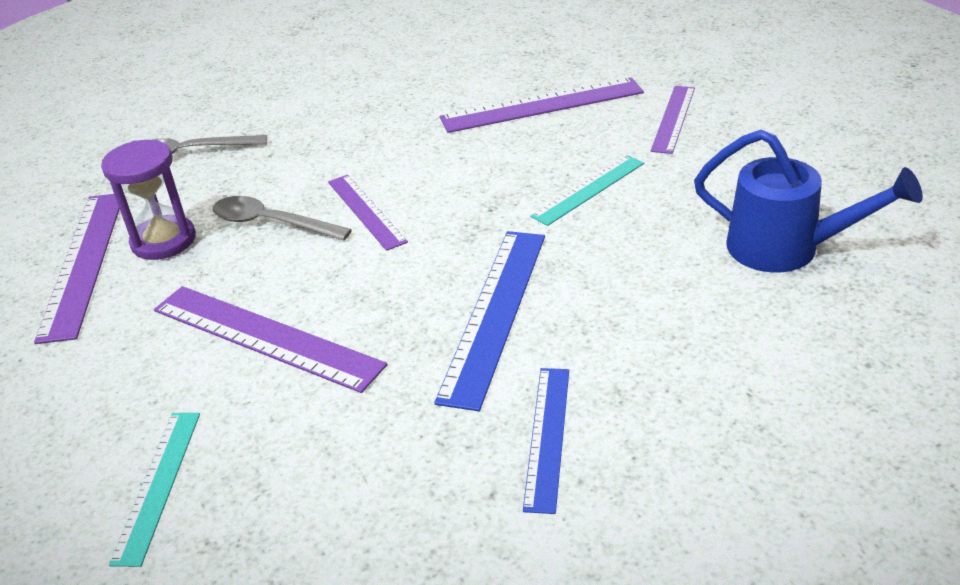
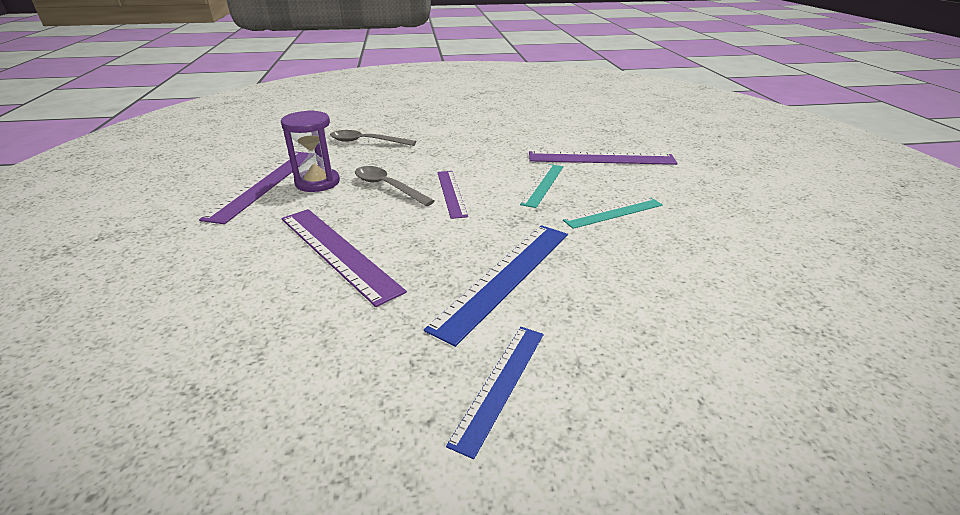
camera: 15 degrees right, 5 degrees down
turquoise ruler [109,413,200,567] -> turquoise ruler moved to [520,164,563,208]
purple ruler [651,86,695,154] -> none
blue watering can [694,129,923,273] -> none

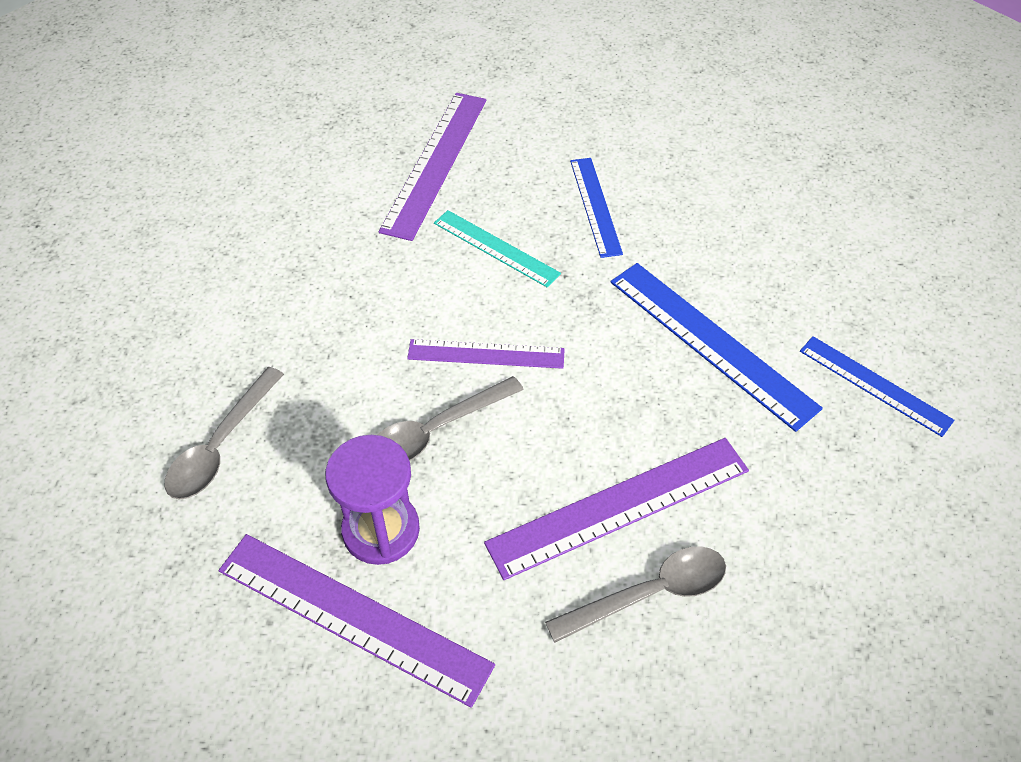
camera: 75 degrees left, 20 degrees up
turquoise ruler [563,198,663,229] -> blue ruler [570,158,623,258]
none -> grey spoon [545,546,726,643]

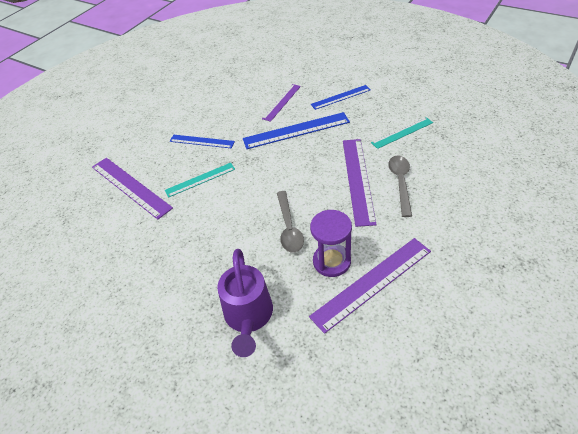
camera: 60 degrees left, 5 degrees down
grey spoon [165,367,284,500] -> purple watering can [217,249,273,357]
purple ruler [407,339,565,369] -> purple ruler moved to [262,84,301,122]
none -> turquoise ruler [371,117,433,149]

